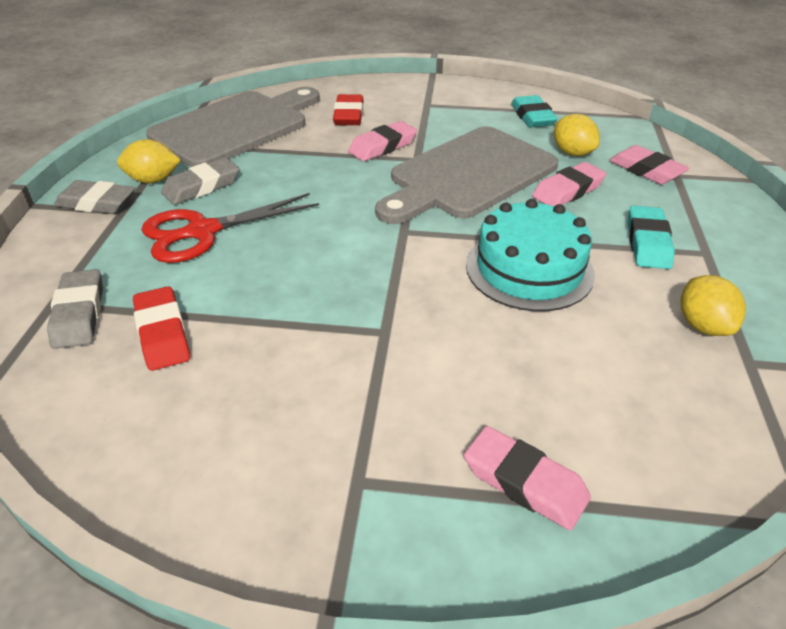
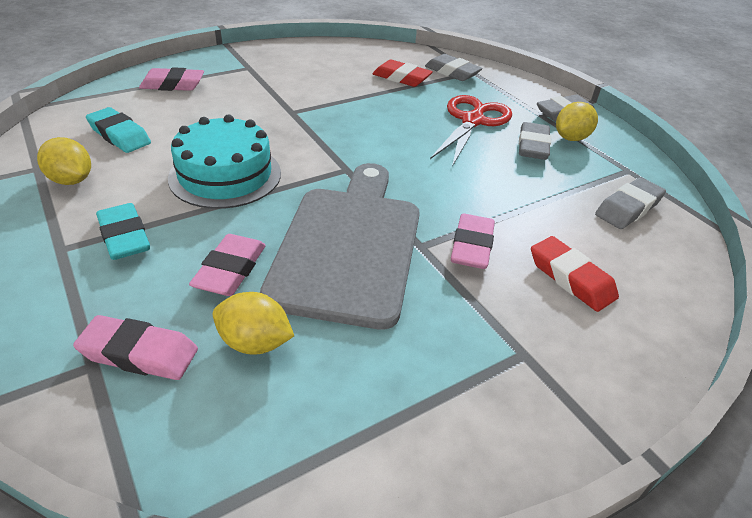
camera: 140 degrees right, 0 degrees up
grey cutting board [146,87,320,167] -> grey eraser [595,177,666,229]
turquoise eraser [511,95,558,127] -> turquoise eraser moved to [86,107,151,153]

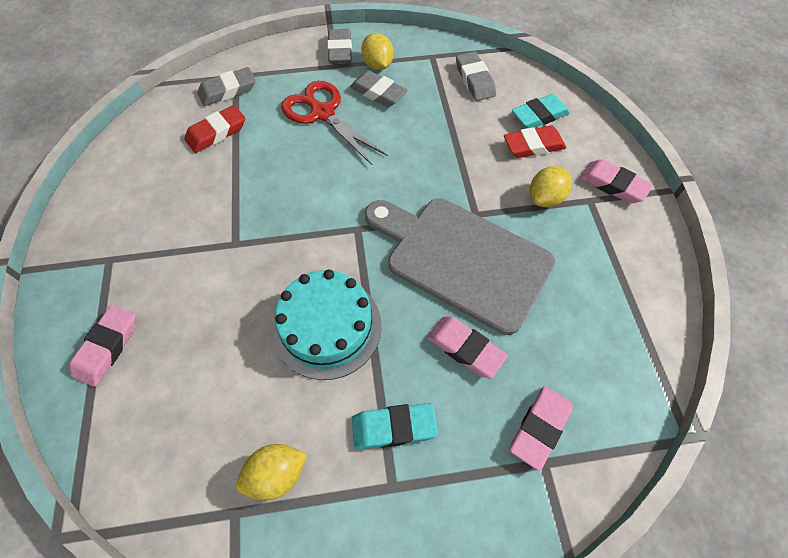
camera: 65 degrees left, 20 degrees up
turquoise eraser [86,107,151,153] -> turquoise eraser moved to [512,94,570,128]
yellow lemon [213,292,294,355] -> yellow lemon moved to [530,166,572,207]
pink eraser [451,214,495,269] -> pink eraser moved to [580,159,653,203]

